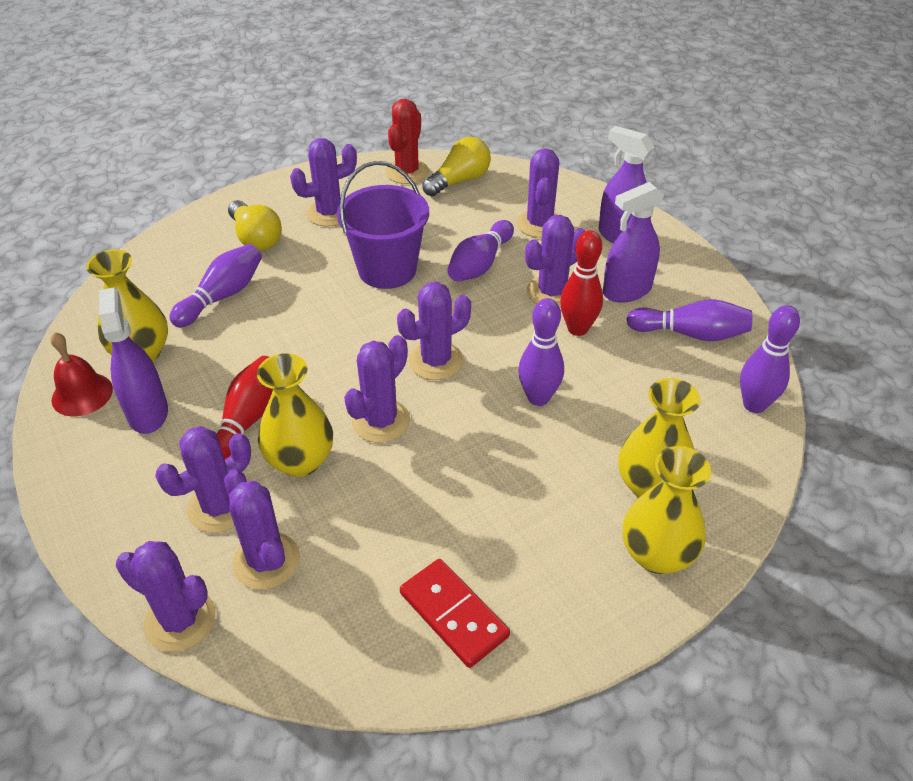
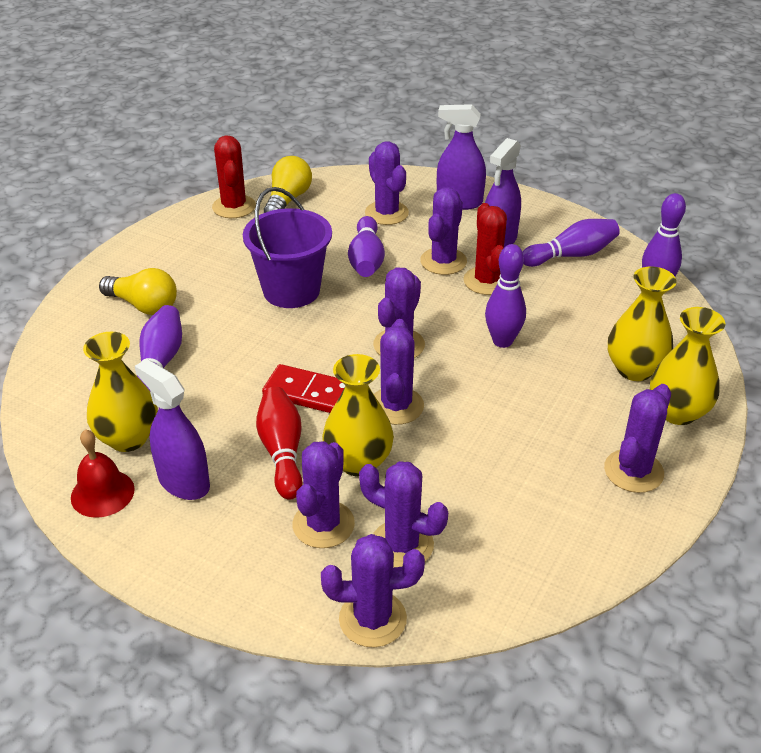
camera: 30 degrees left, 5 degrees down
purple cactus [290,138,357,226] -> purple cactus moved to [604,384,671,493]
red domino [400,559,510,668] -> red domino moved to [262,364,345,413]
red bowling pin [560,230,603,336] -> red cactus [463,203,507,295]

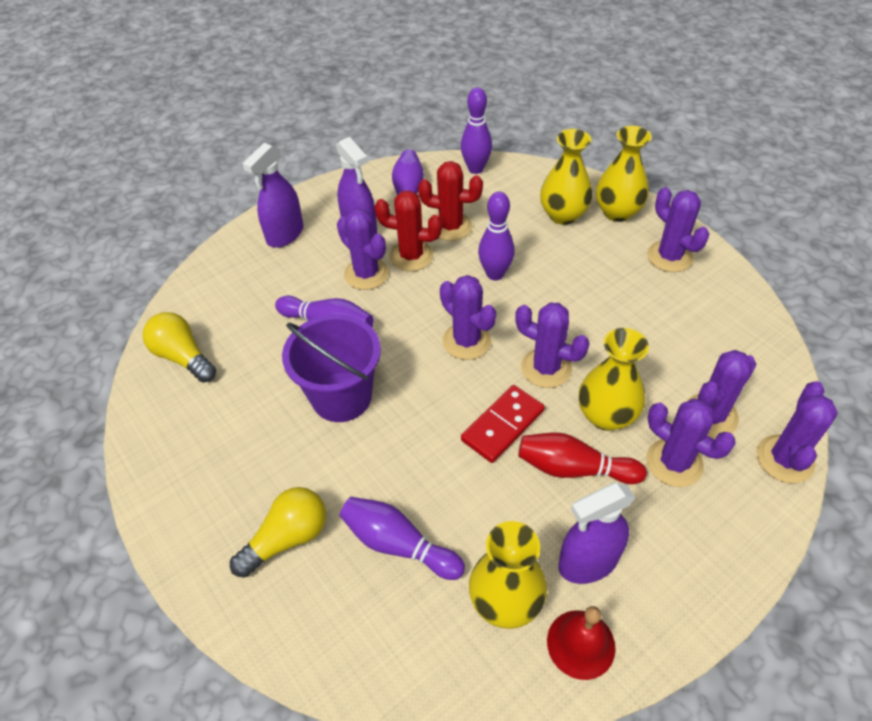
camera: 65 degrees left, 10 degrees up
red cactus [212,135,256,218] -> red cactus moved to [418,161,483,241]
purple cactus [365,141,409,225] -> none

